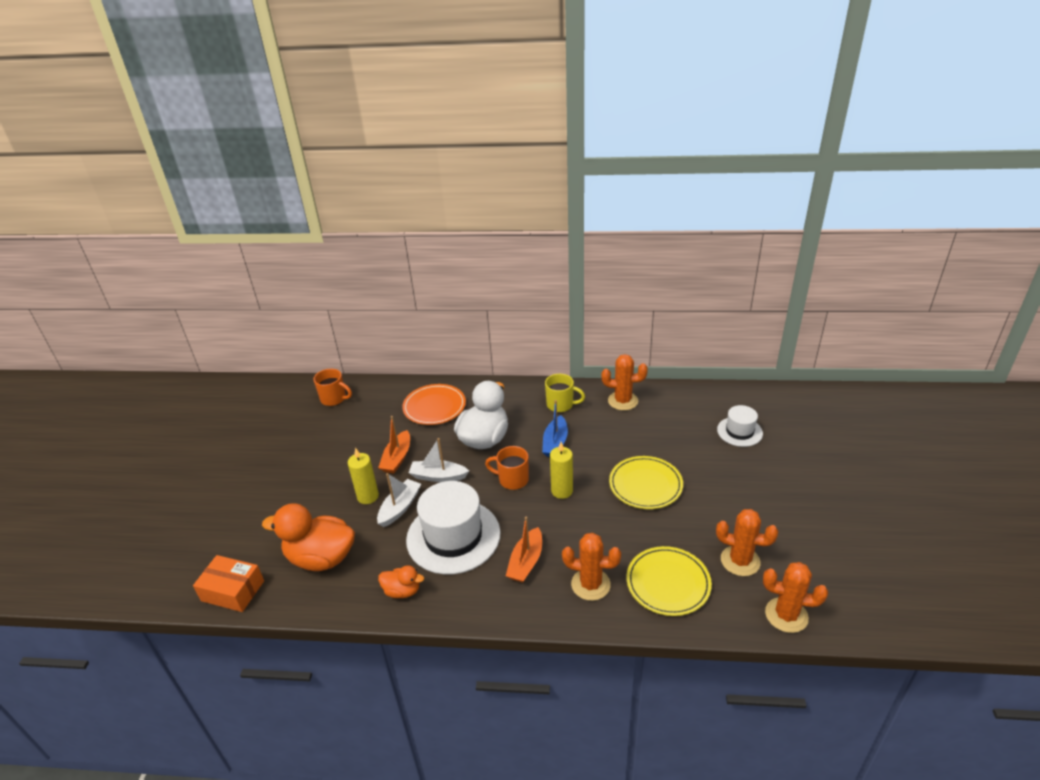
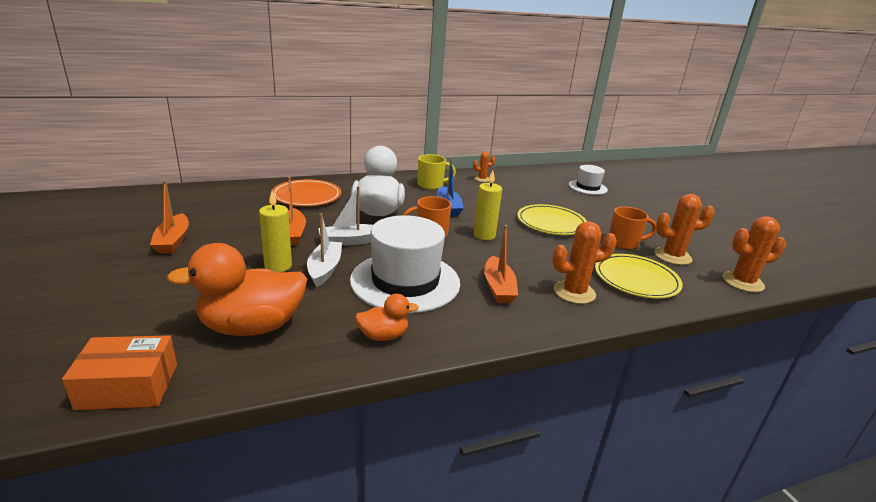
camera: 30 degrees left, 10 degrees down
orange mug [313,369,352,406] -> orange mug moved to [609,206,657,250]
orange cactus [602,354,648,411] -> orange cactus [473,151,496,182], size x0.56
none -> orange boat [150,180,189,254]

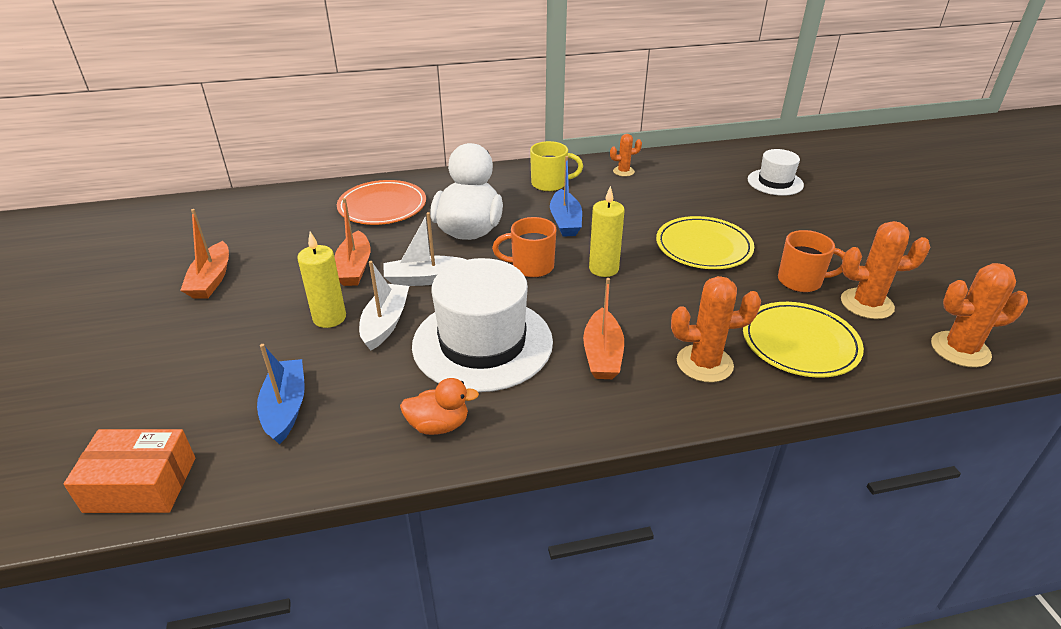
camera: 10 degrees right, 10 degrees up
orange duck [166,243,307,336] -> blue boat [257,344,305,444]

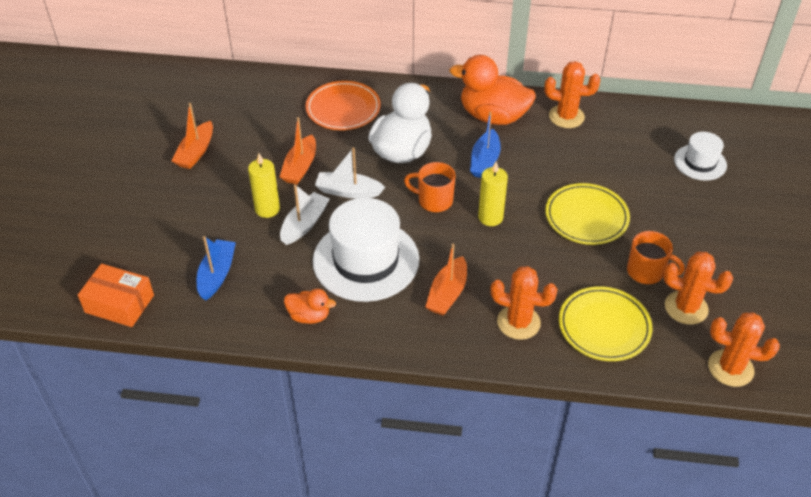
camera: 20 degrees right, 10 degrees up
yellow mug [530,141,583,192] -> orange duck [450,55,536,125]
orange cactus [610,134,642,176] -> orange cactus [544,61,600,128], size x1.78

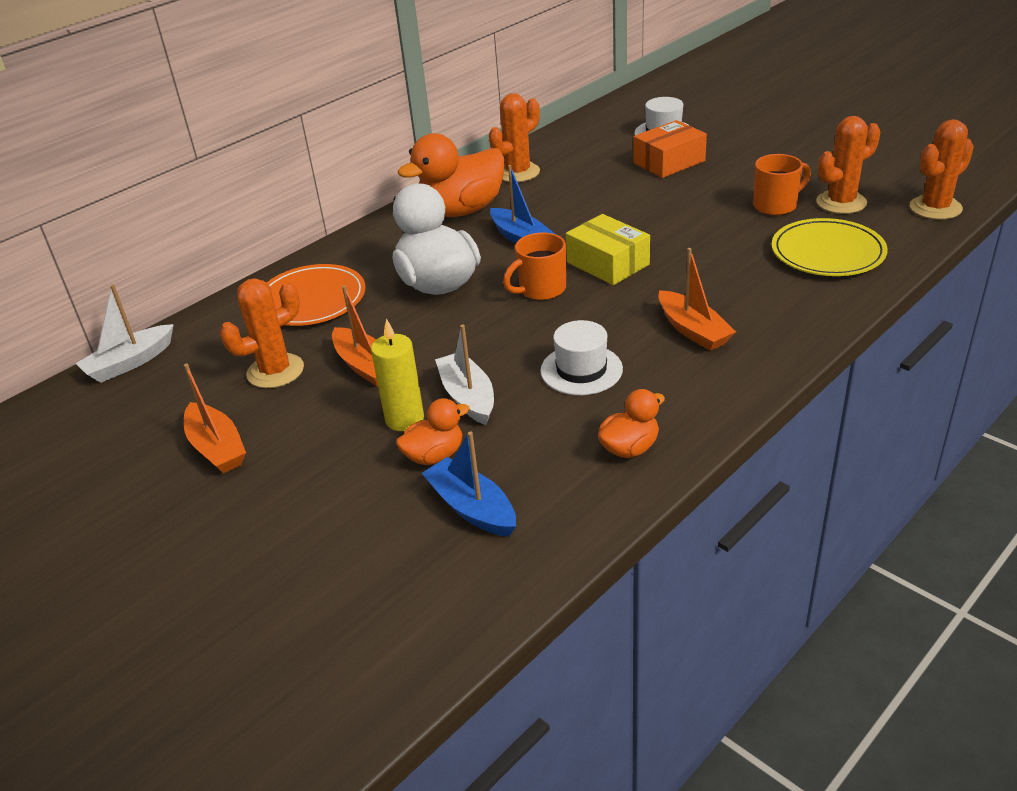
camera: 50 degrees left, 10 degrees down
orange box [78,263,154,327] -> orange box moved to [634,120,707,178]
white hat [313,198,419,302] -> white hat [540,320,623,395], size x0.53
white boat [315,147,385,199] -> white boat moved to [75,284,174,383]
yellow candle [478,162,508,226] -> yellow box [566,214,650,285]
orange cactus [490,266,558,340] -> orange cactus moved to [220,278,304,388]
yellow plate [545,183,630,245] -> none
none -> orange duck [396,398,470,465]

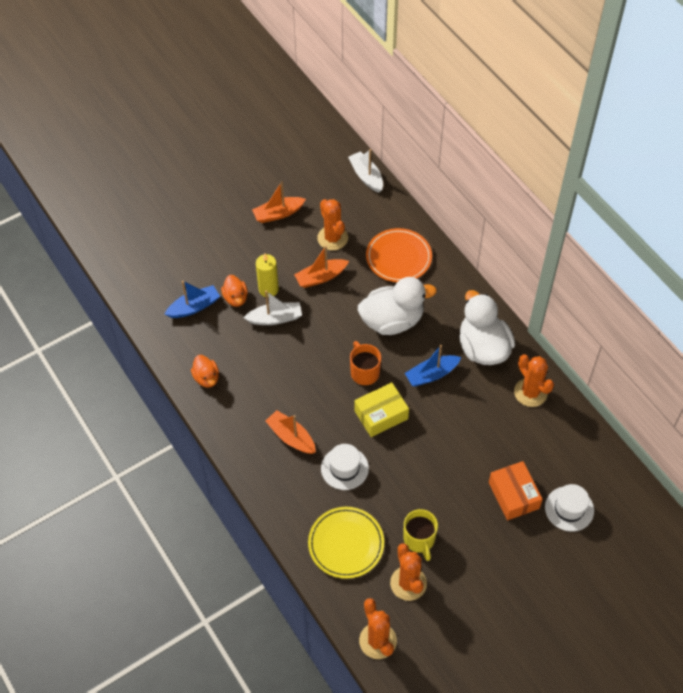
camera: 100 degrees right, 20 degrees up
orange duck [398,133,505,217] -> white duck [459,290,515,365]
white hat [540,320,623,395] -> white hat moved to [321,444,369,490]
orange boat [658,248,736,351] -> orange boat turned 60 degrees clockwise [265,410,316,454]
orange mug [753,154,811,216] -> yellow mug [404,509,438,561]

